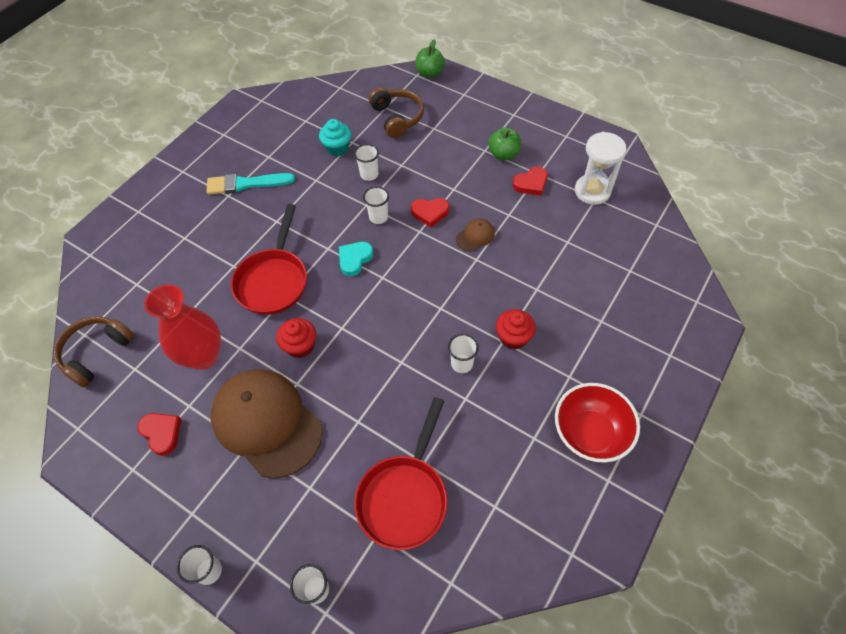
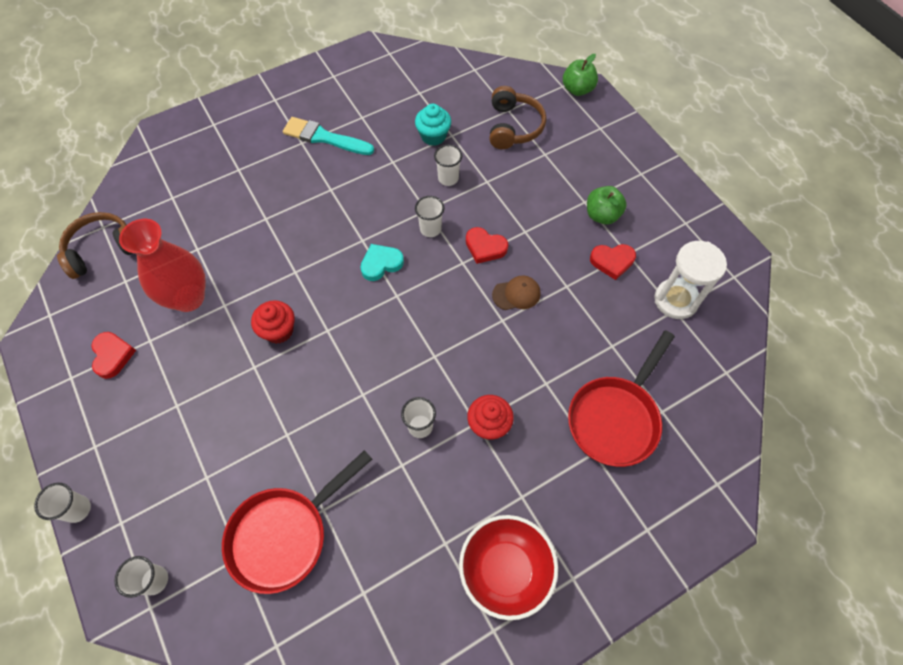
camera: 25 degrees right, 5 degrees up
brown cap [211,369,323,479] -> none
red pan [231,204,307,315] -> red pan moved to [568,330,675,467]

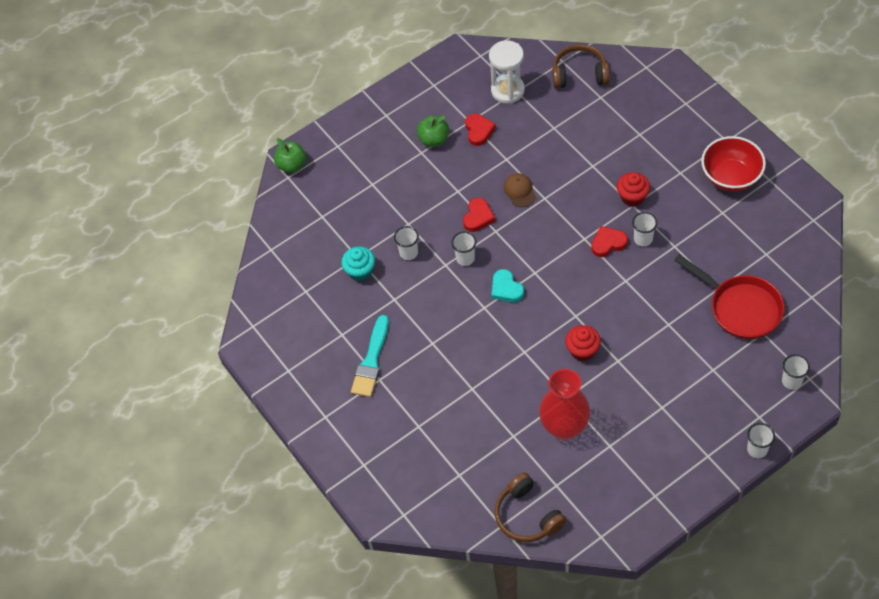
camera: 90 degrees left, 5 degrees down
red heart [91,332,136,379] -> red heart moved to [591,226,628,257]
brown headphones [489,86,547,149] -> brown headphones moved to [552,44,610,88]
red pan [568,330,675,467] -> none

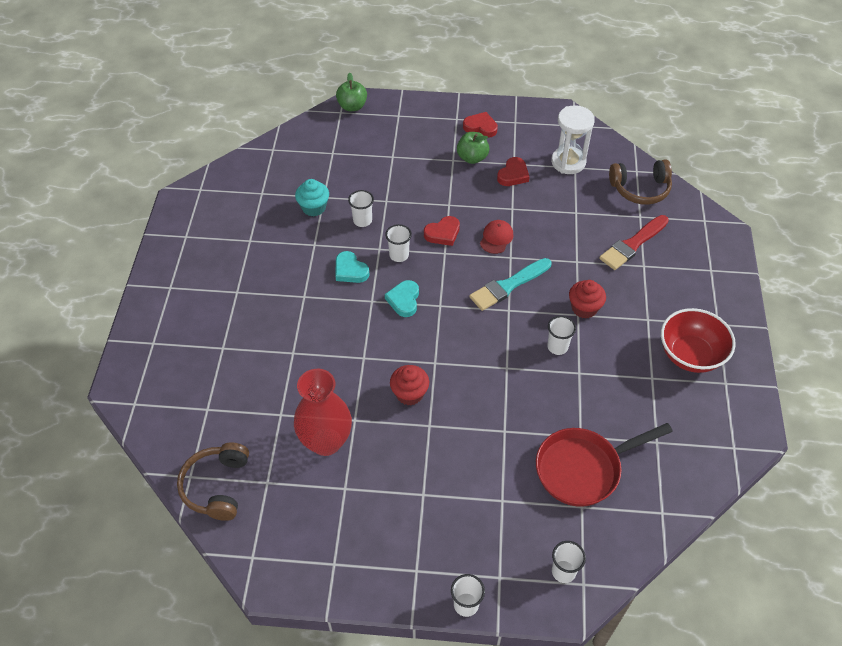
camera: 35 degrees right, 5 degrees down
turquoise brush [351,315,389,397] -> turquoise brush moved to [469,258,551,311]
brown cap [504,173,536,207] -> red cap [480,220,513,254]
brown headphones [552,44,610,88] -> brown headphones turned 135 degrees clockwise [609,159,672,205]
red heart [591,226,628,257] -> red heart moved to [463,112,498,138]
red pan [674,254,784,339] -> red pan turned 75 degrees clockwise [536,423,673,507]
none -> turquoise heart [335,251,370,283]
none -> red brush [599,215,669,270]

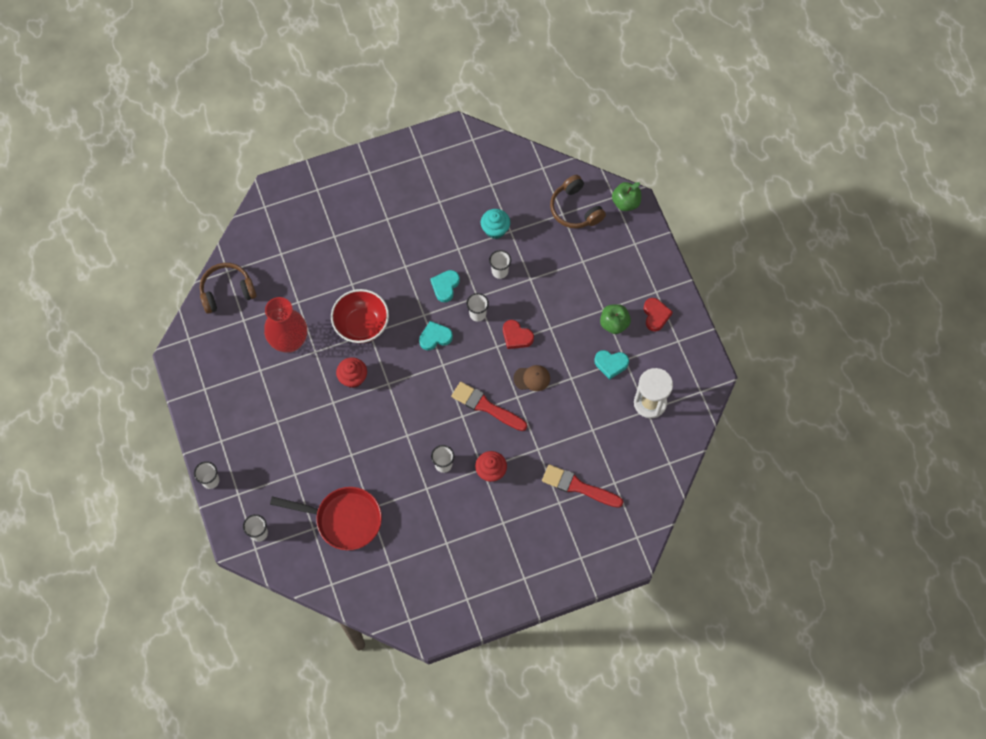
camera: 65 degrees right, 15 degrees up
turquoise brush [469,258,551,311] -> red brush [451,382,527,431]
red cap [480,220,513,254] -> brown cap [513,365,550,391]
red heart [497,157,529,186] -> turquoise heart [594,350,629,380]
red pan [536,423,673,507] -> red pan turned 150 degrees clockwise [270,487,382,550]
brown headphones [609,159,672,205] -> brown headphones moved to [550,175,606,228]
red bowl [661,308,736,373] -> red bowl moved to [331,289,389,343]

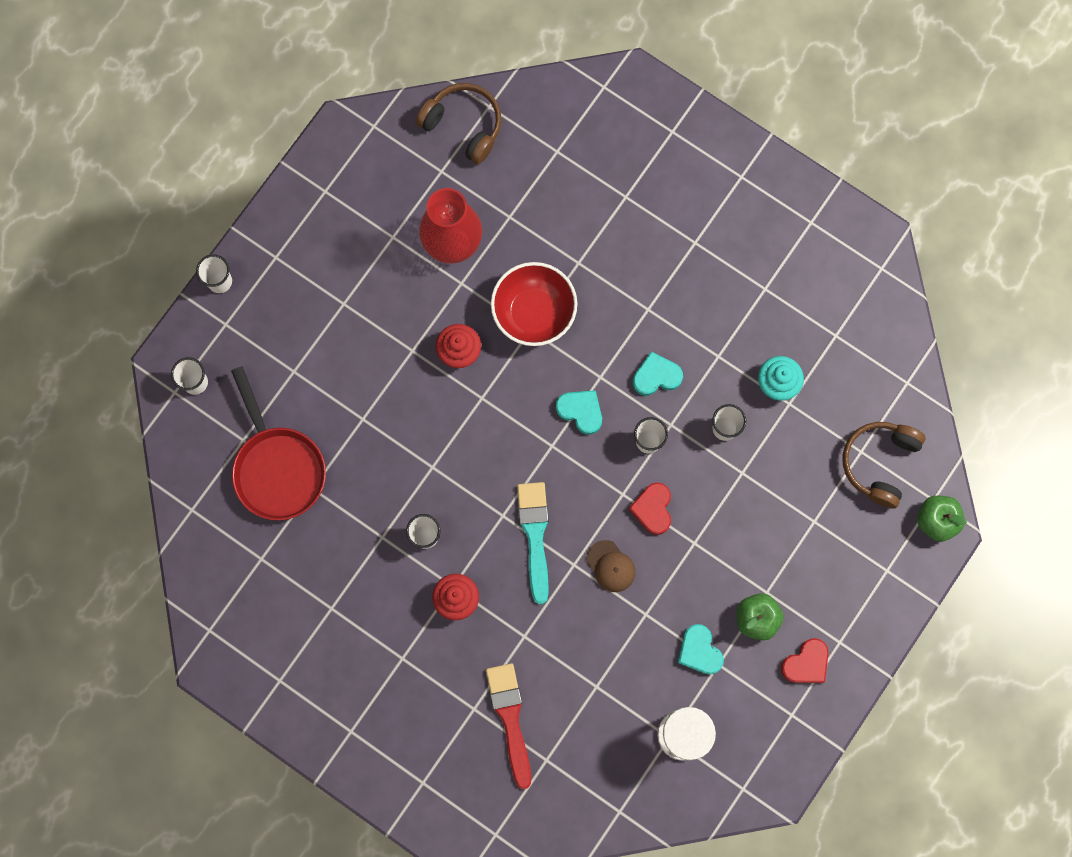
camera: 55 degrees right, 10 degrees up
red brush [451,382,527,431] -> turquoise brush [517,482,549,604]

